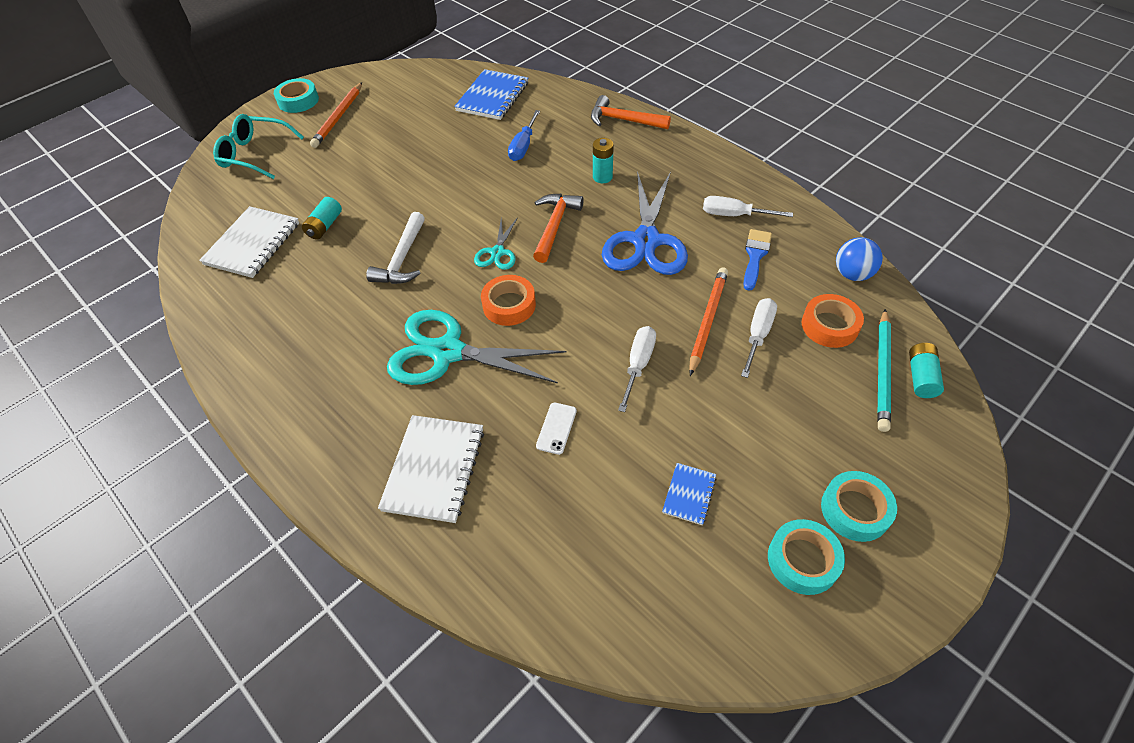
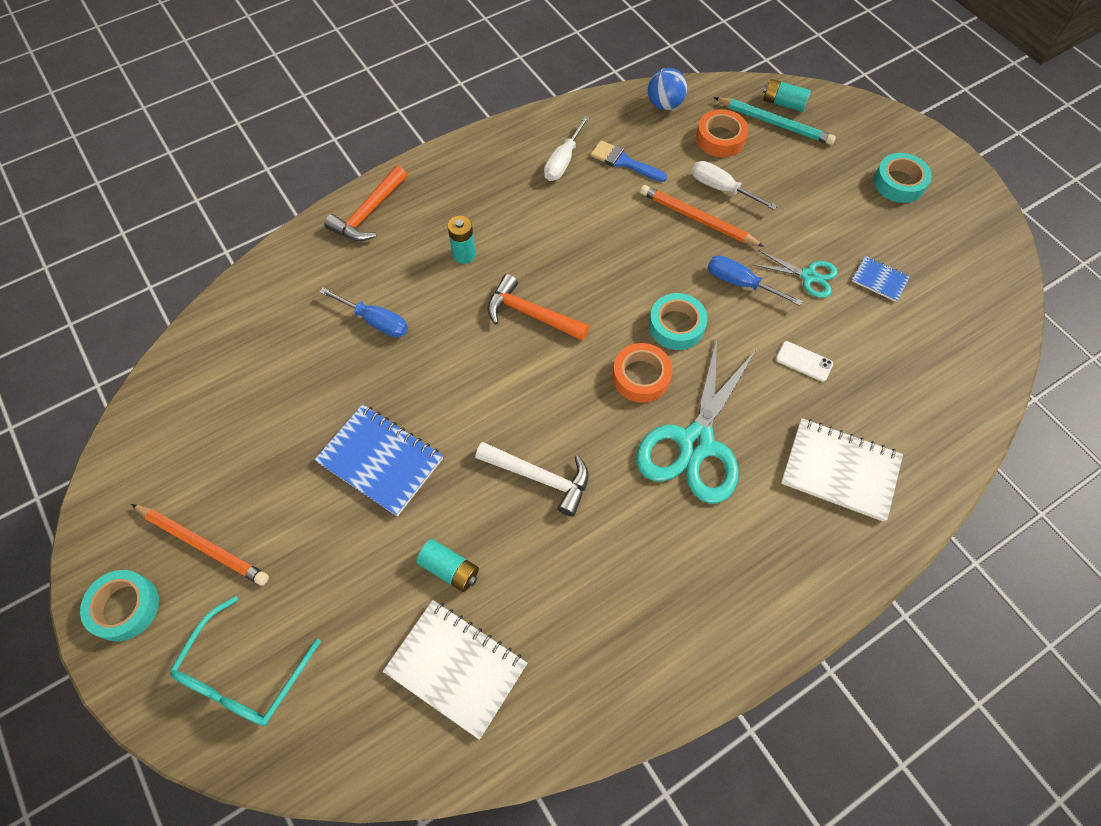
camera: 80 degrees left, 10 degrees up
blue notebook [454,69,528,120] -> blue notebook moved to [315,404,443,516]
turquoise scissors [474,217,518,270] -> turquoise scissors moved to [753,250,838,298]
blue scissors [602,171,688,275] -> none
white screwdriver [618,326,656,412] -> blue screwdriver [708,255,802,306]
turquoise tape [768,519,845,595] -> turquoise tape moved to [649,293,708,350]

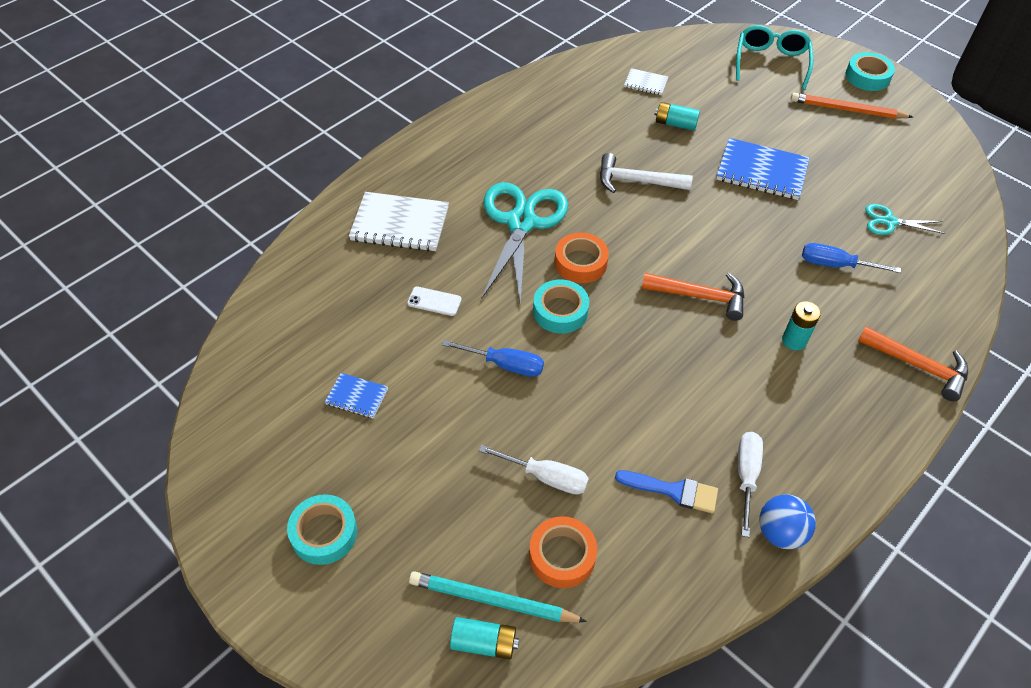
camera: 165 degrees right, 10 degrees down
orange hammer [324,166,407,241] -> orange hammer turned 105 degrees clockwise [858,326,968,401]
white notebook [383,600,527,740] -> white notebook [624,68,668,95], size x0.52
orange pencil [640,185,764,247] -> none
blue ball [648,68,687,110] -> blue ball moved to [759,495,816,549]
turquoise scissors [753,250,838,298] -> turquoise scissors moved to [865,204,945,235]

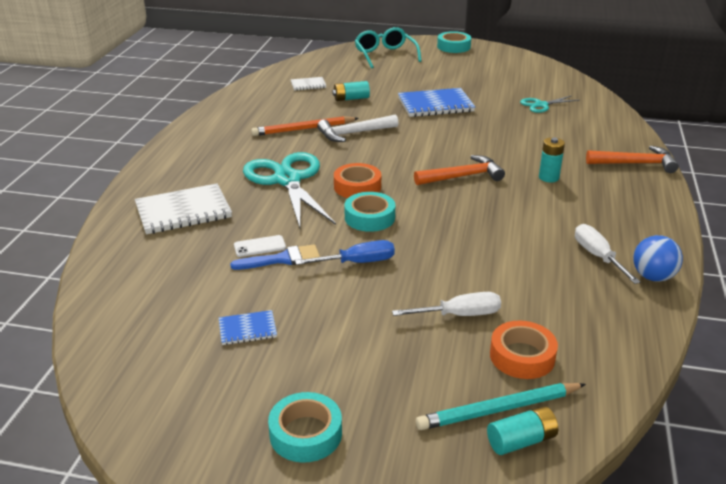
camera: 30 degrees left, 20 degrees down
blue brush [615,470,718,513] -> blue brush moved to [230,244,320,270]
orange pencil [791,93,913,119] -> orange pencil moved to [251,116,359,136]
blue screwdriver [802,243,901,273] -> none

